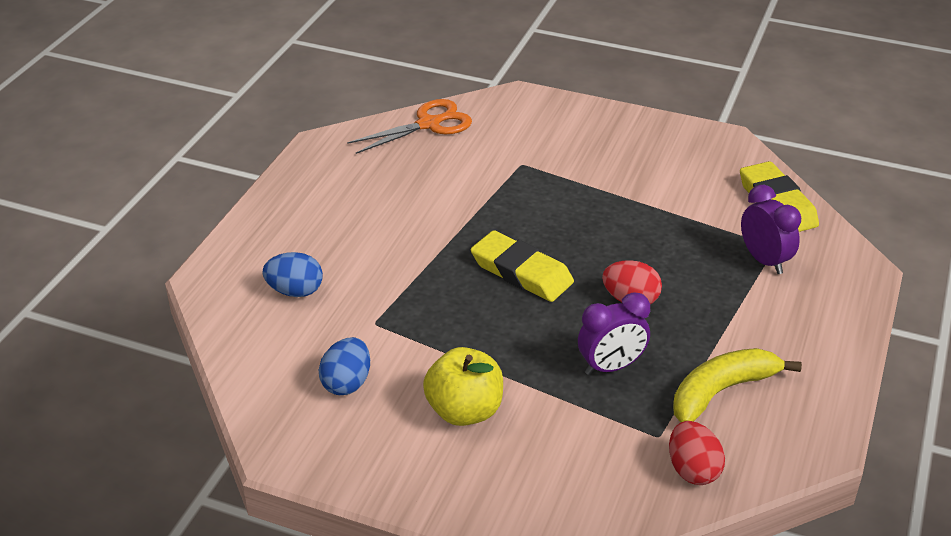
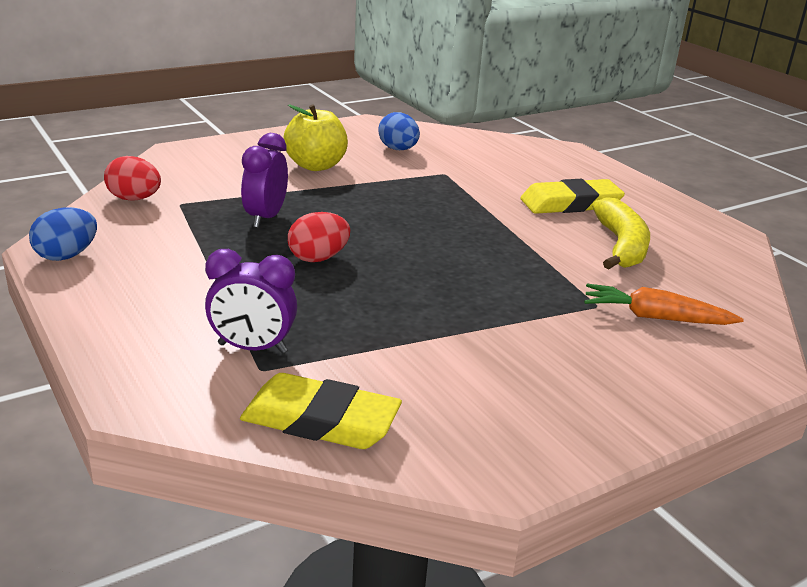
camera: 125 degrees right, 10 degrees down
blue egg [263,252,323,297] -> blue egg moved to [29,207,97,261]
orange scissors [347,99,472,154] -> none
yellow eraser [471,230,574,302] -> yellow eraser moved to [520,179,625,214]
yellow banana [673,348,802,422] -> yellow banana moved to [592,197,650,269]
none -> orange carrot [584,284,744,325]

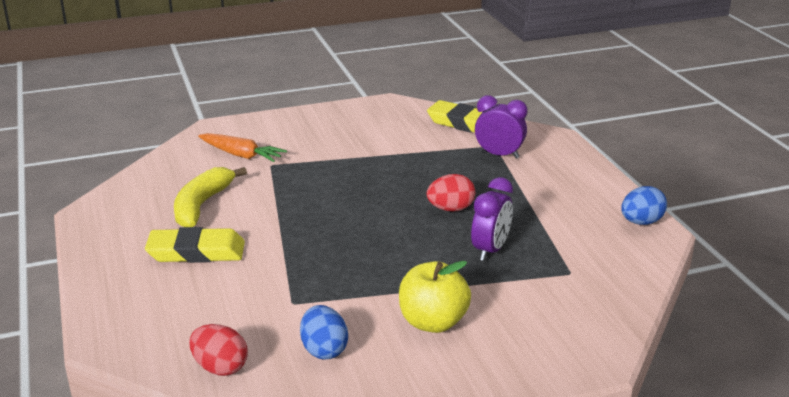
camera: 165 degrees left, 0 degrees up
red egg [104,156,161,201] -> red egg moved to [189,324,248,376]

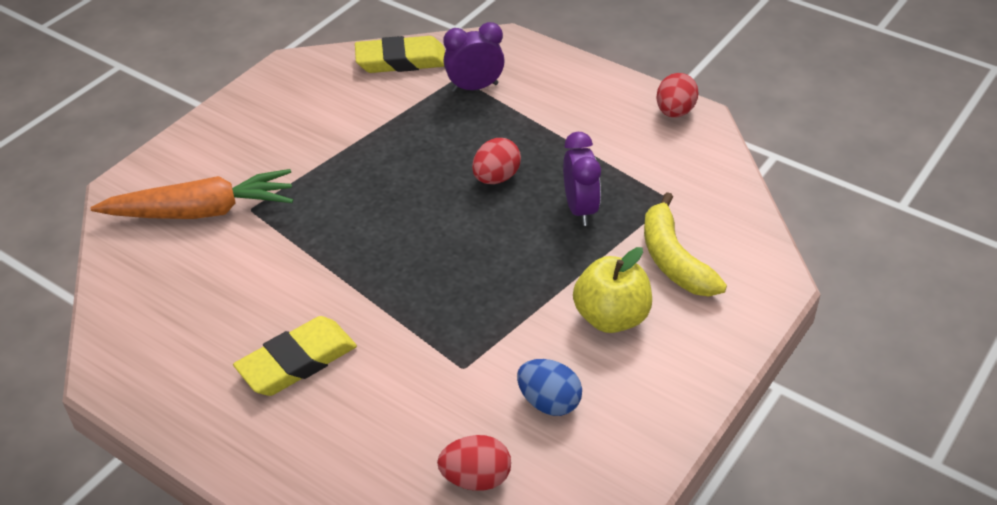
camera: 35 degrees left, 15 degrees up
yellow banana [174,167,247,227] -> yellow banana moved to [644,192,727,297]
orange carrot [198,133,287,162] -> orange carrot [90,169,293,219], size x1.53
blue egg [621,186,667,225] -> red egg [656,73,698,118]

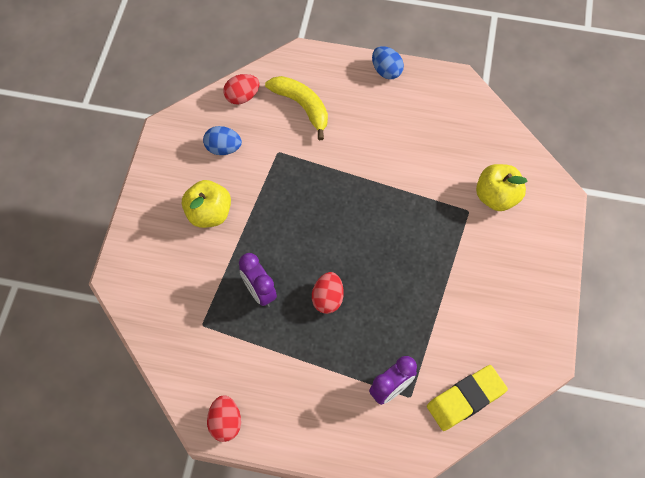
camera: 155 degrees right, 20 degrees up
orange carrot [90,169,293,219] -> yellow apple [476,164,527,211]
yellow eraser [233,316,357,396] -> none
yellow banana [644,192,727,297] -> yellow banana moved to [265,76,328,140]
none -> blue egg [372,46,404,79]

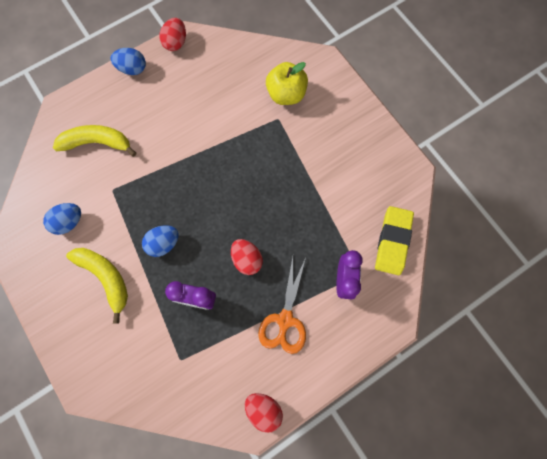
camera: 45 degrees left, 10 degrees up
yellow apple [182,180,231,228] -> yellow banana [66,248,128,324]
red egg [223,74,260,104] -> red egg moved to [159,18,186,51]
none -> blue egg [142,225,179,257]
none -> orange scissors [258,257,306,354]

